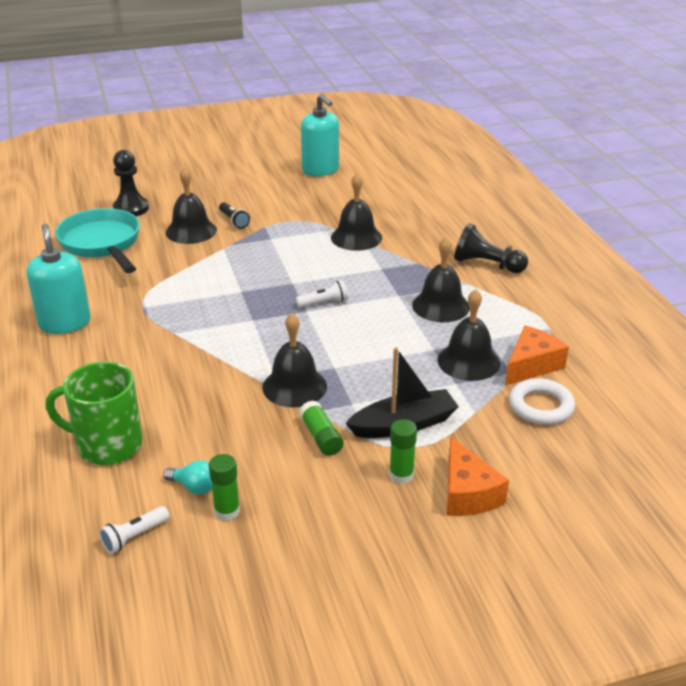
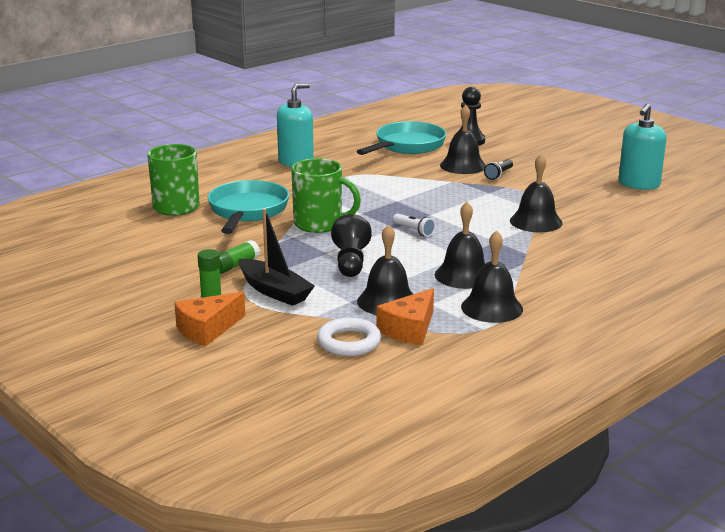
camera: 65 degrees right, 10 degrees down
white flashlight [99,506,169,554] -> none
turquoise light bulb [163,460,212,495] -> none
green glue stick [209,454,240,521] -> none
black bell [262,313,327,407] -> black bell moved to [461,230,523,323]
black pawn [454,223,528,273] -> black pawn moved to [331,214,371,277]
orange cheese [505,326,569,386] -> orange cheese turned 105 degrees clockwise [377,288,434,345]
none -> turquoise pan [208,180,289,234]
none -> green mug [291,158,361,233]

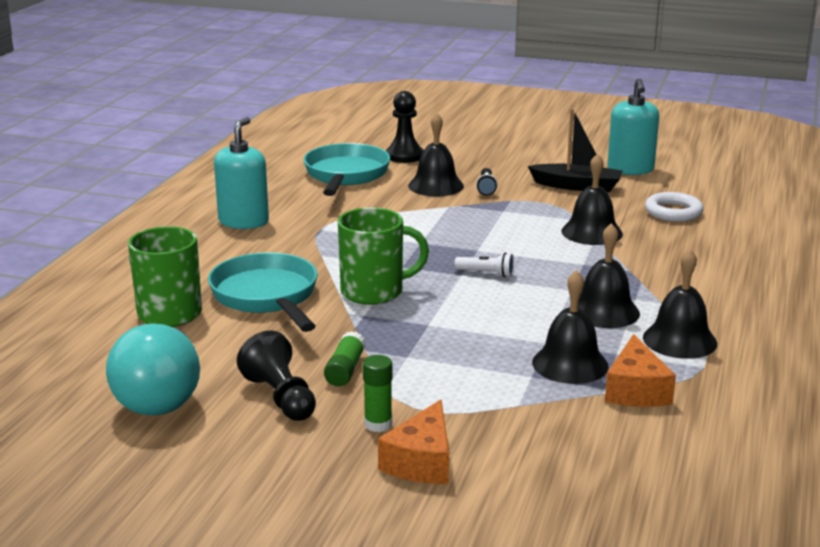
camera: 30 degrees left, 0 degrees up
black boat [239,209,315,306] -> black boat moved to [528,108,623,192]
white ring [317,317,381,356] -> white ring moved to [645,192,704,222]
black pawn [331,214,371,277] -> black pawn moved to [237,330,316,421]
none -> turquoise light bulb [106,323,200,416]

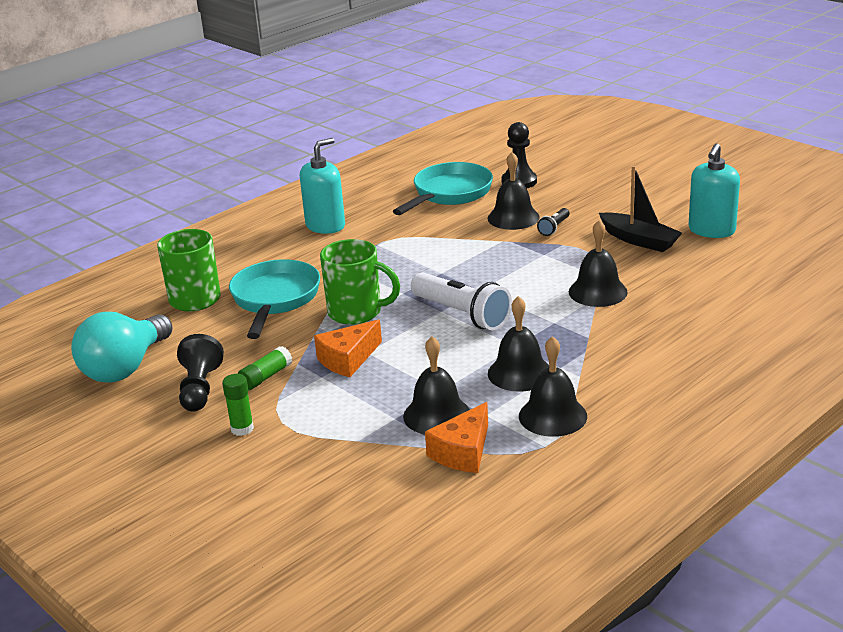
camera: 30 degrees right, 5 degrees up
orange cheese [378,400,449,484] -> orange cheese moved to [314,319,382,377]
white flashlight [455,253,514,277] -> white flashlight [411,272,512,331], size x2.11
white ring [645,192,704,222] -> none

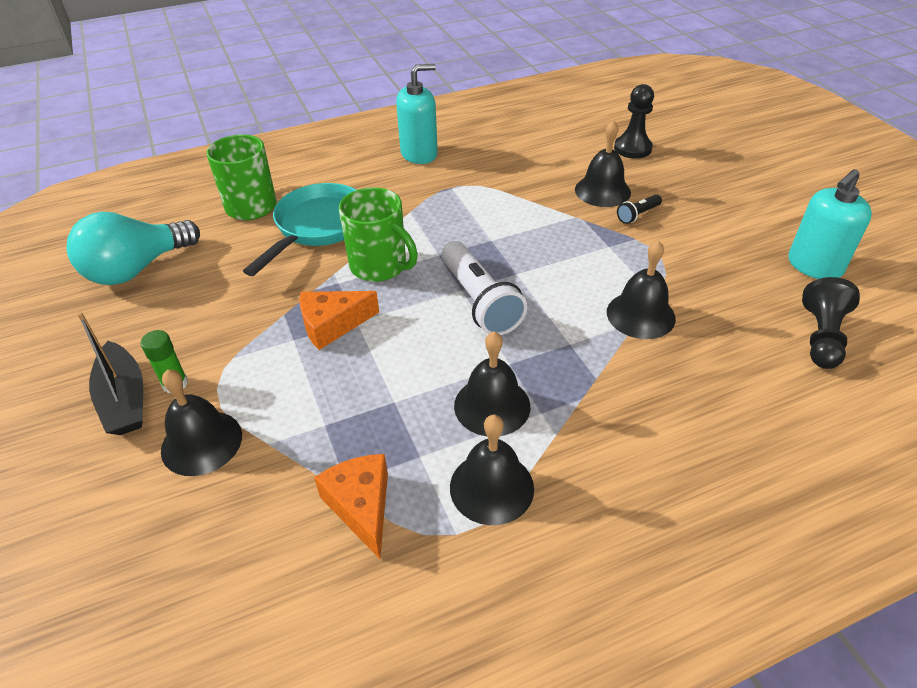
camera: 20 degrees right, 15 degrees up
black pawn [177,334,224,412] -> black pawn moved to [802,277,860,369]
green glue stick [238,346,292,390] -> none
turquoise pan [393,162,493,215] -> none
black bell [403,336,470,434] -> black bell moved to [161,369,242,476]
orange cheese [425,402,488,473] -> orange cheese turned 105 degrees clockwise [314,454,388,559]
black boat [599,166,682,252] -> black boat moved to [77,312,143,435]

